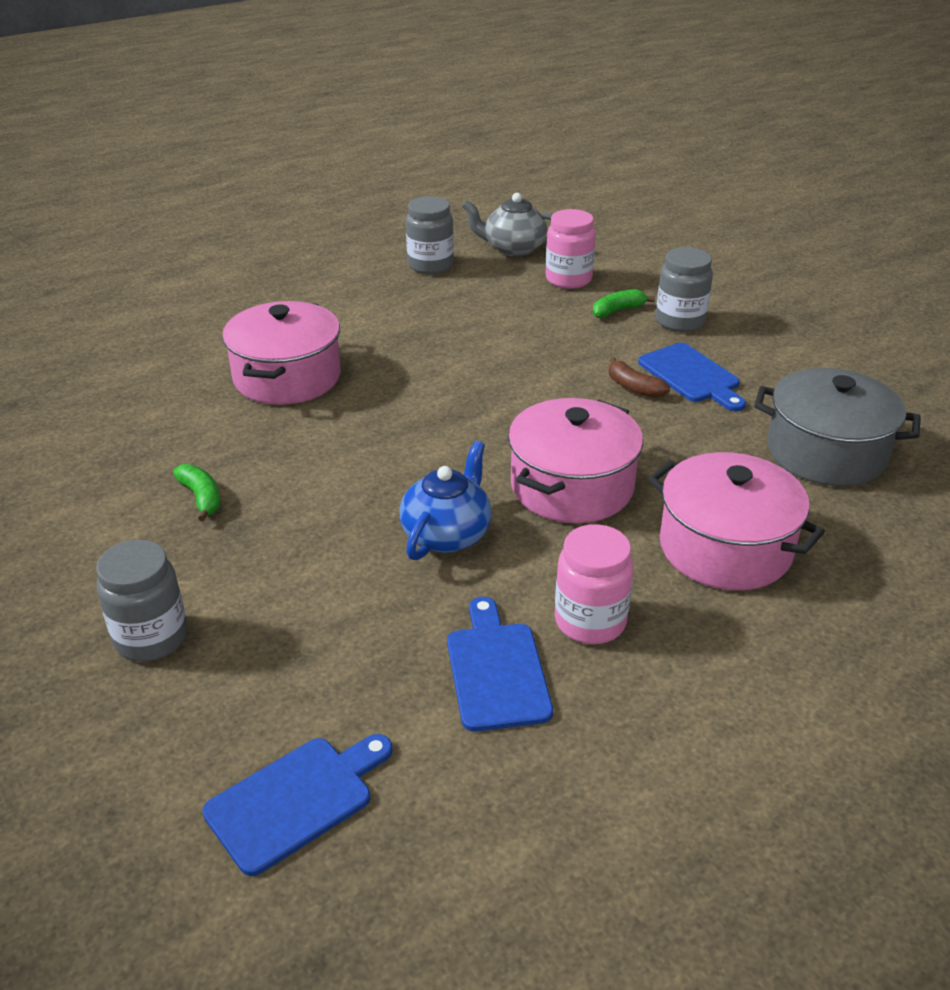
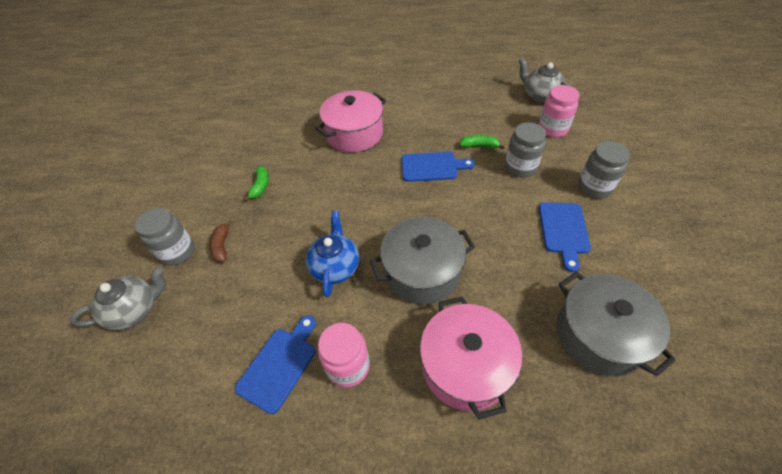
camera: 40 degrees right, 15 degrees up
blue cutting board [202,734,392,876] -> blue cutting board moved to [402,152,475,182]
blue teapot [399,441,492,560] -> blue teapot turned 60 degrees counterclockwise [306,211,359,297]
grey jar [406,196,454,274] -> grey jar moved to [505,122,546,177]
pink pot [508,398,643,523] -> grey pot [370,217,475,304]
green banana [593,289,655,318] -> green banana moved to [459,135,504,150]
brown banana [609,357,670,398] -> brown banana moved to [210,220,233,262]
none -> grey teapot [70,267,166,330]

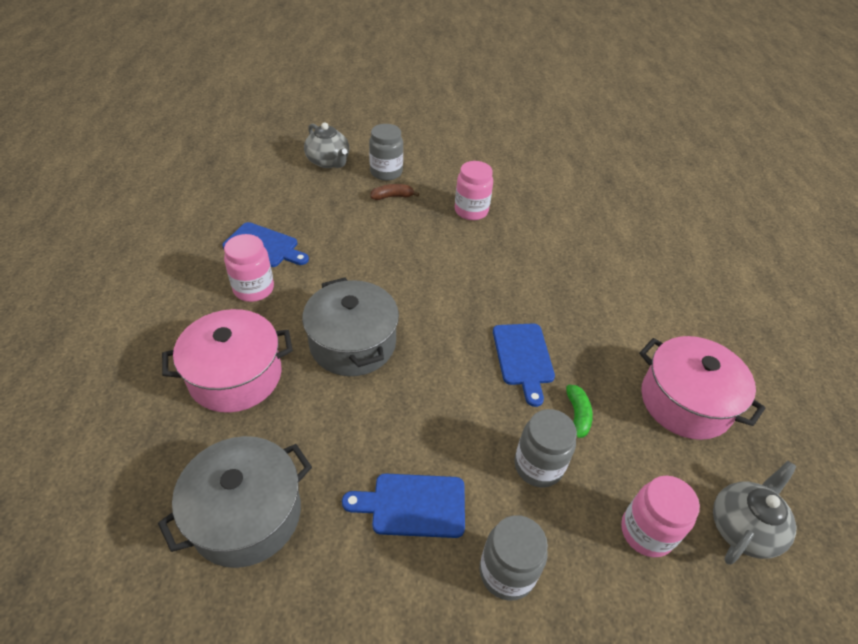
camera: 80 degrees right, 5 degrees down
green banana [244,166,269,201] -> pink jar [455,161,493,220]
blue teapot [306,211,359,297] -> none
pink pot [315,90,386,152] -> pink pot moved to [639,336,765,440]

